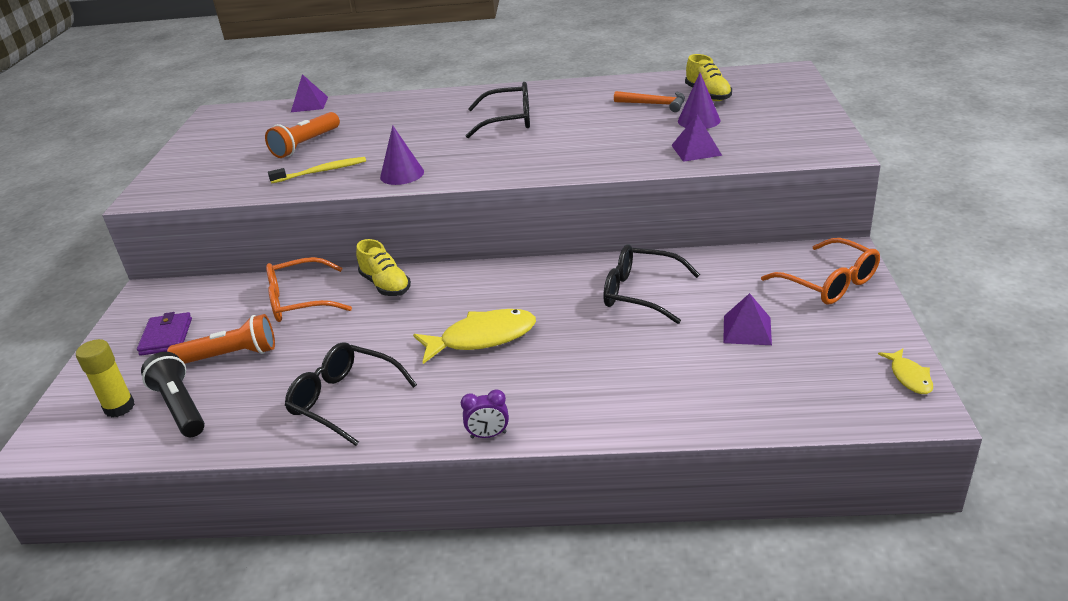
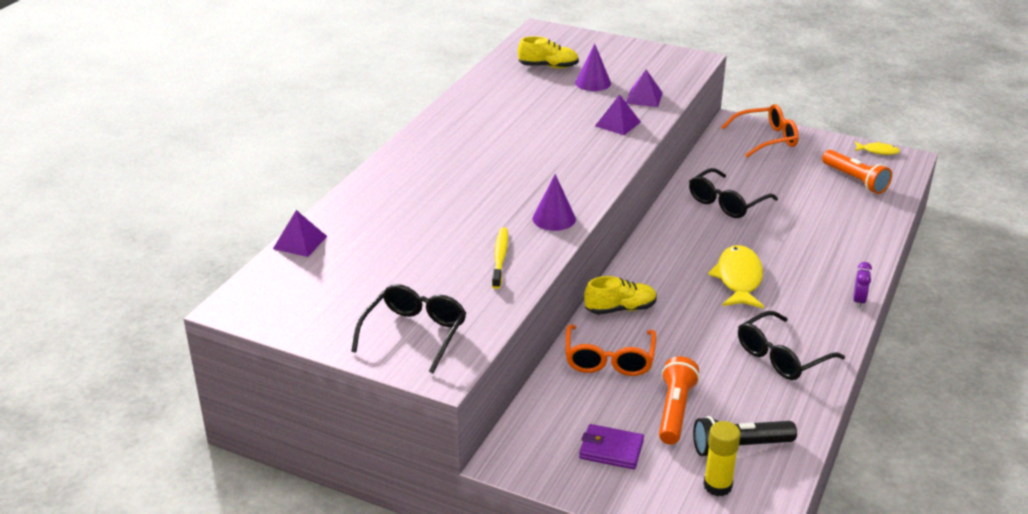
camera: 70 degrees left, 0 degrees up
orange flashlight [265,112,340,158] -> orange flashlight moved to [822,150,892,194]
black glasses [466,82,530,138] -> black glasses moved to [351,284,466,373]
orange hammer [614,91,685,112] -> none
purple pyramid [723,293,772,345] -> purple pyramid moved to [595,94,641,135]

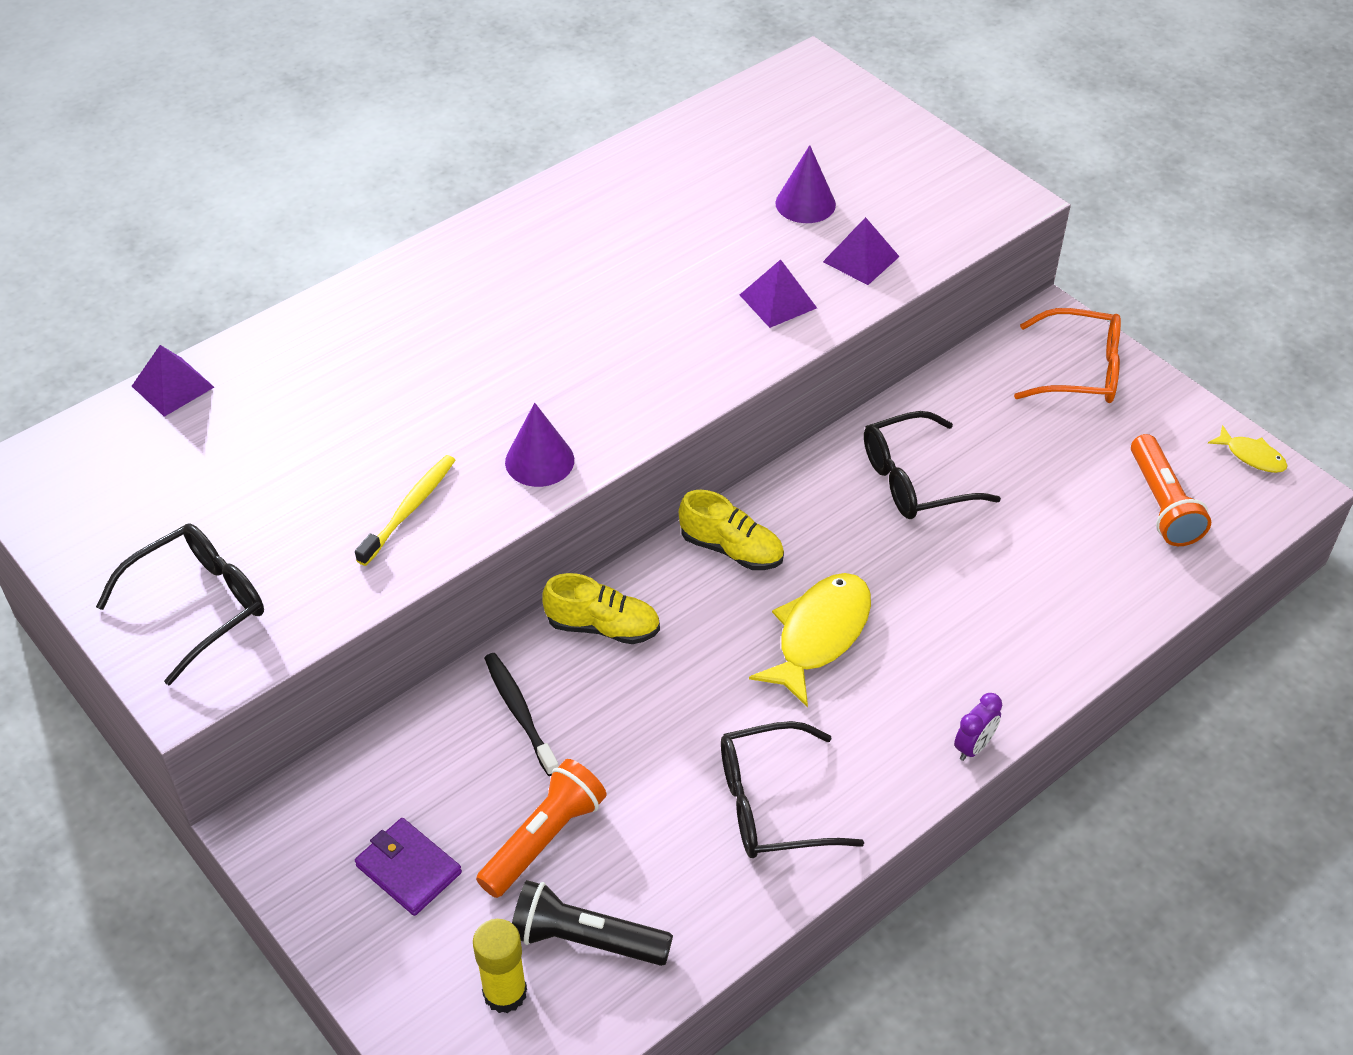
camera: 25 degrees right, 15 degrees up
yellow shoe [518,36,579,68] -> yellow shoe moved to [679,490,784,570]
orange glasses [565,324,656,376] -> black toothbrush [484,653,559,776]

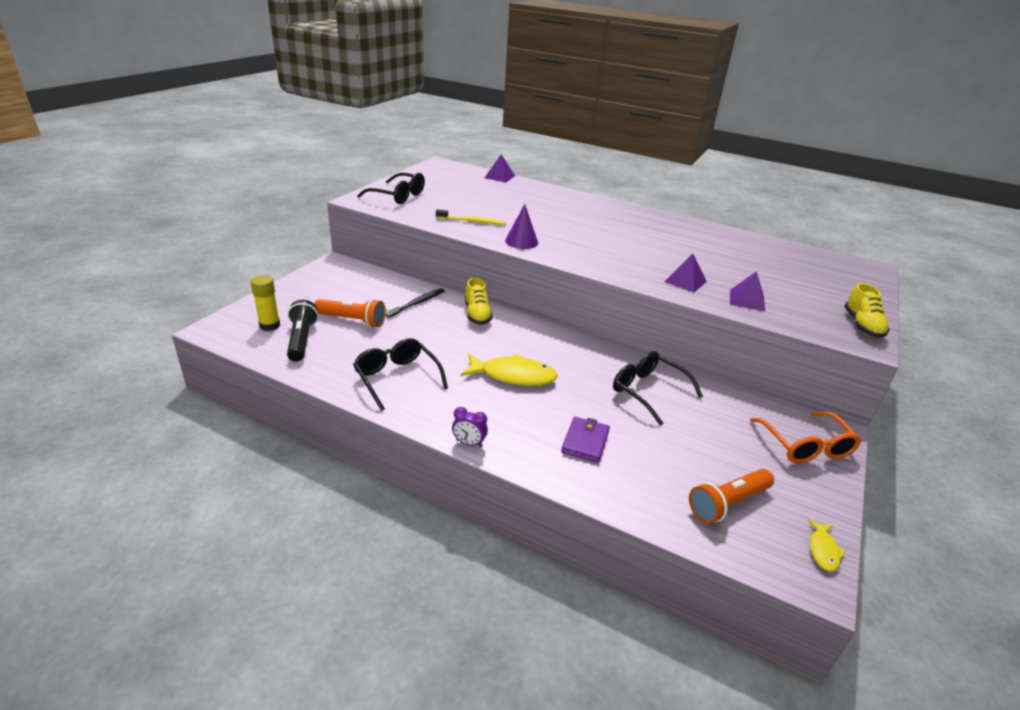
camera: 65 degrees right, 15 degrees down
purple wallet [355,818,462,916] -> purple wallet moved to [561,417,610,463]
yellow shoe [679,490,784,570] -> yellow shoe moved to [844,283,890,338]
purple cone [775,145,836,223] -> none

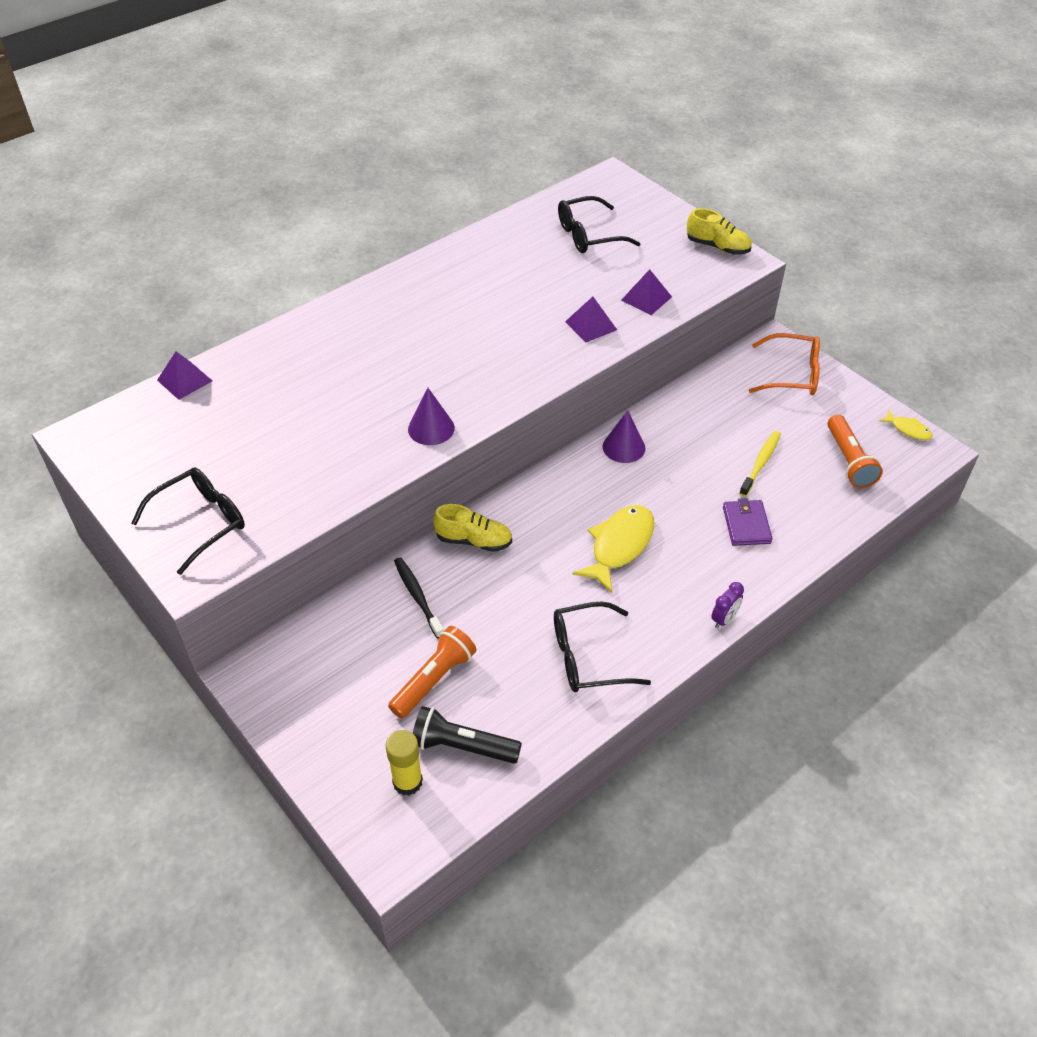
camera: 65 degrees left, 15 degrees up
yellow toothbrush [436,209,506,225] -> yellow toothbrush moved to [739,431,781,497]
purple wallet [561,417,610,463] -> purple wallet turned 45 degrees clockwise [723,498,773,546]
black glasses [613,351,703,426] -> black glasses moved to [558,196,641,253]
none -> purple cone [602,410,646,463]

